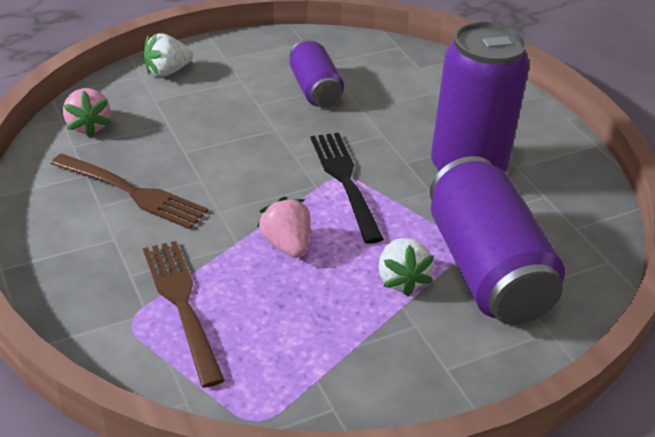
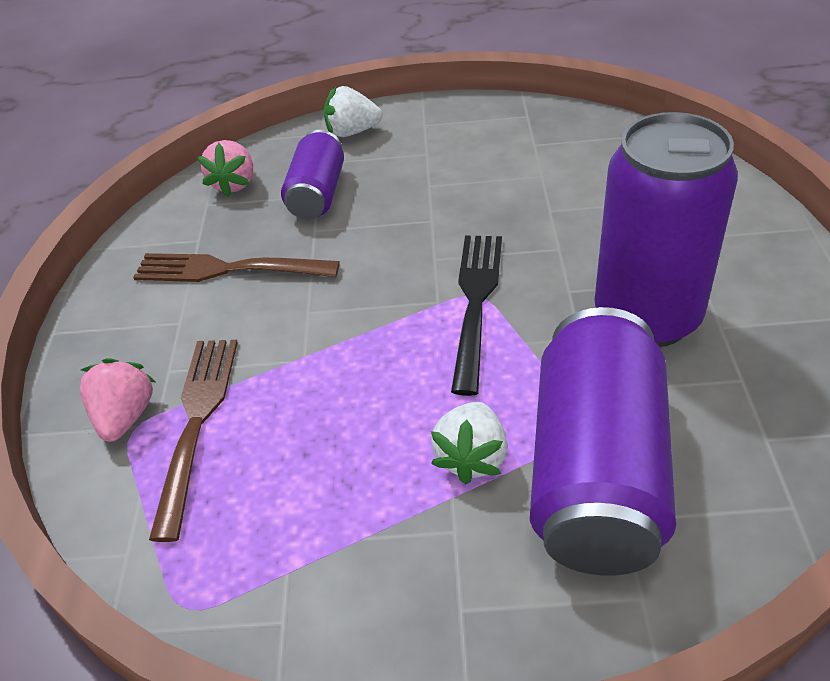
camera: 30 degrees right, 5 degrees up
brown fork [51,153,208,229] -> brown fork turned 135 degrees clockwise [133,253,340,282]
pink strawberry [257,197,311,258] -> pink strawberry moved to [80,358,155,442]
purple can [290,39,344,107] -> purple can moved to [281,130,344,219]

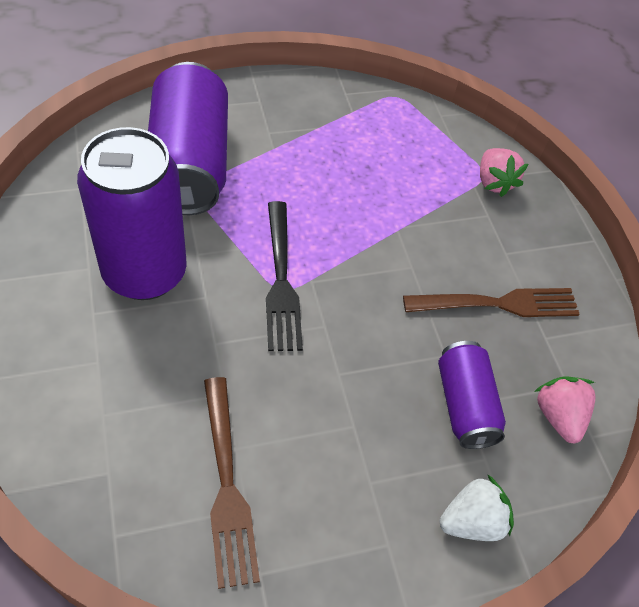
camera: 155 degrees right, 10 degrees up
brown fork [149,340,238,542] -> brown fork moved to [204,377,260,589]
white strawberry [431,402,508,484] -> none

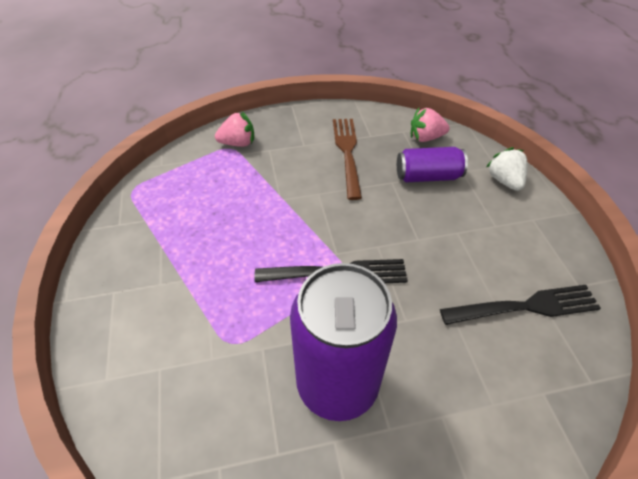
camera: 80 degrees left, 5 degrees down
purple can [148,62,228,215] -> none
brown fork [204,377,260,589] -> black fork [440,285,601,325]

